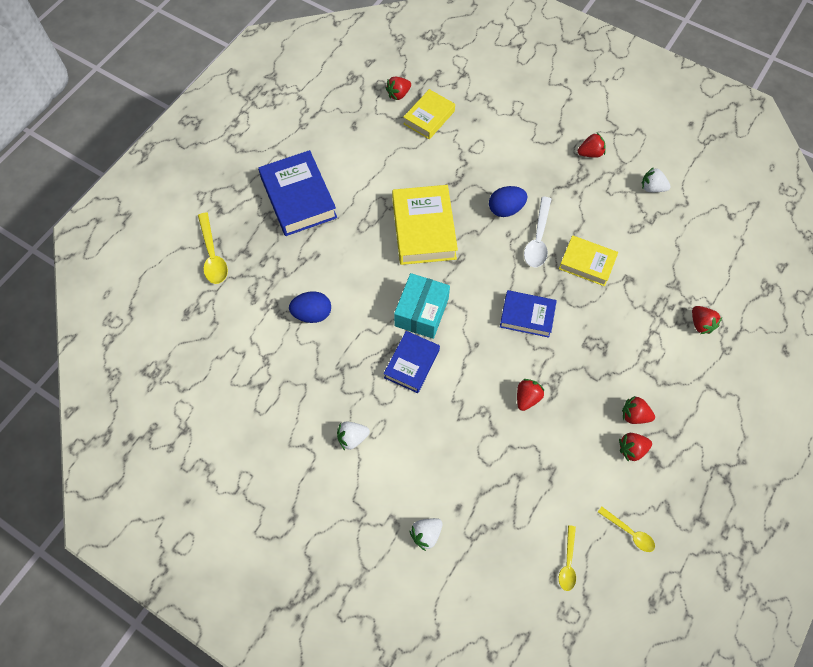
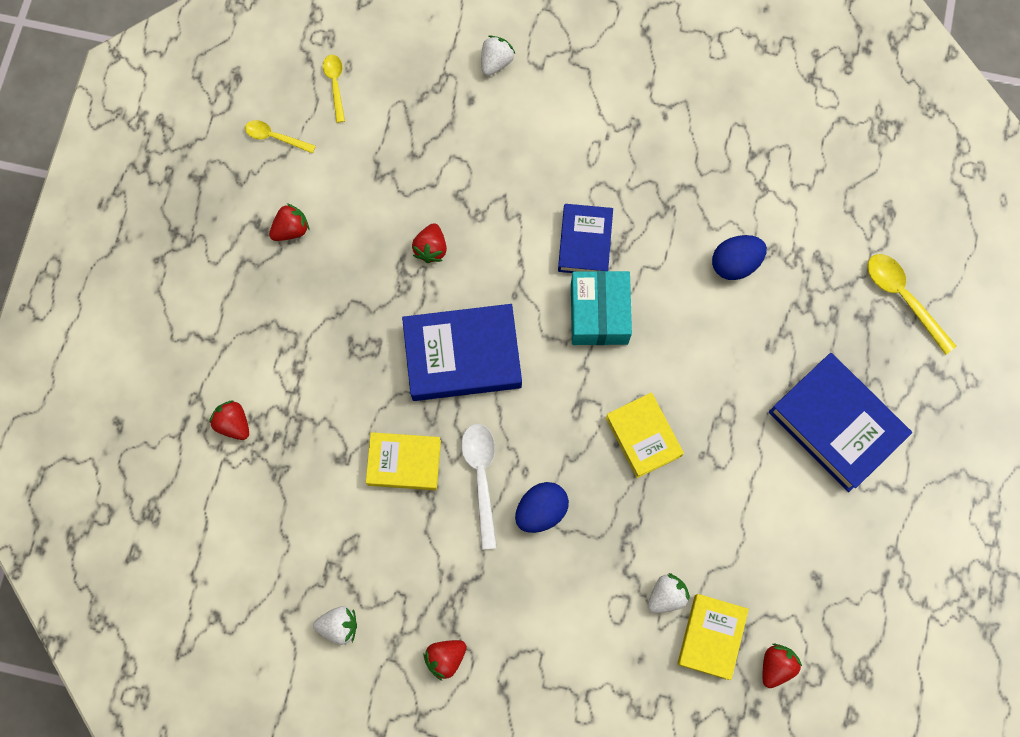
camera: 160 degrees right, 10 degrees up
white strawberry [337,421,370,450] -> white strawberry moved to [648,573,690,613]
yellow book [392,185,458,265] -> yellow book [605,393,684,478], size x0.62
blue book [500,290,557,338] -> blue book [402,304,522,401], size x1.61
red strawberry [622,396,655,424] -> none

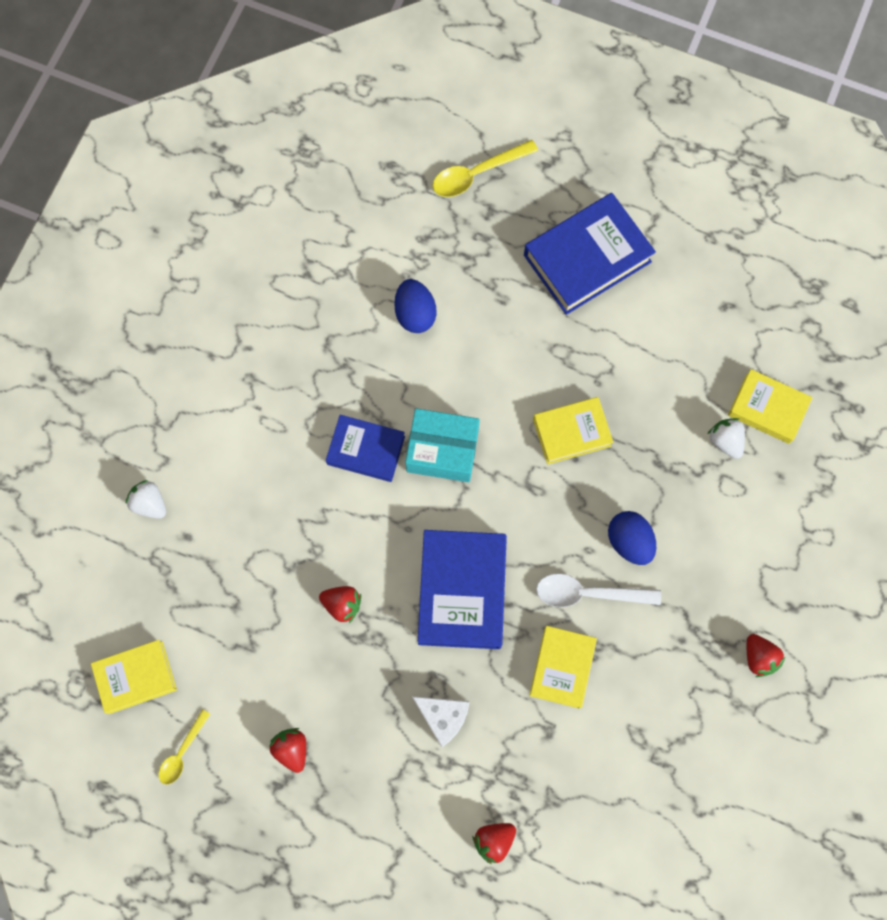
camera: 80 degrees left, 0 degrees up
white strawberry [313,606,357,645] -> none
yellow spoon [323,55,345,123] -> yellow book [91,640,177,714]
red strawberry [763,644,802,688] -> none
none -> white cheese [412,696,470,747]

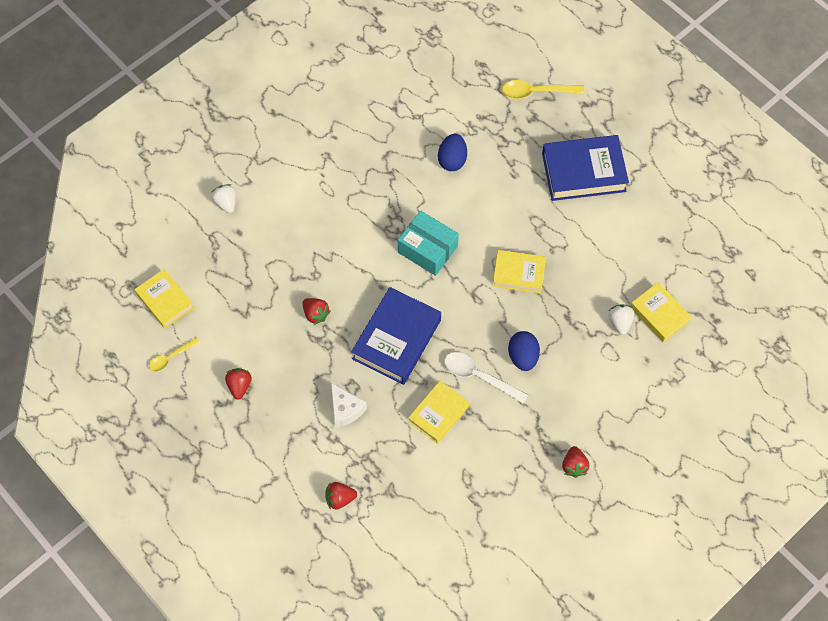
camera: 25 degrees right, 10 degrees down
yellow book [91,640,177,714] -> yellow book turned 45 degrees clockwise [135,269,194,329]
blue book [326,415,405,482] -> none

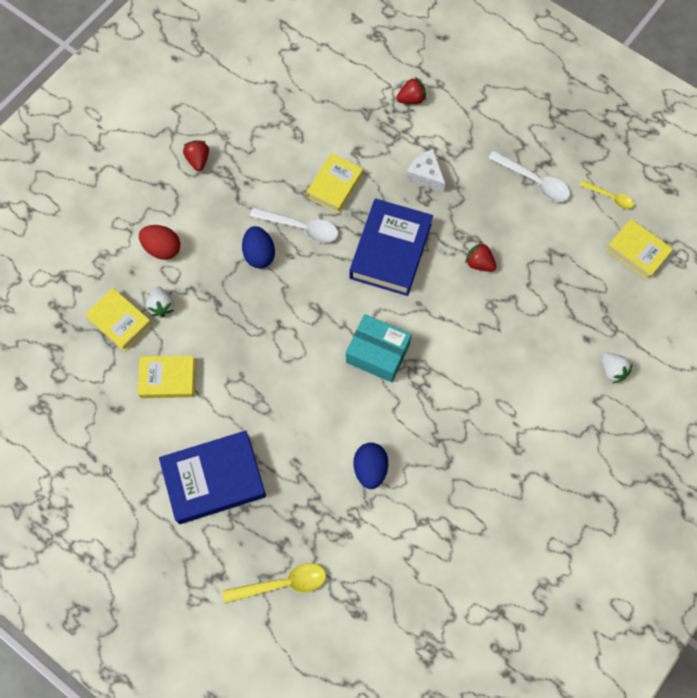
camera: 170 degrees right, 5 degrees up
yellow spoon [149,337,200,372] -> yellow spoon turned 75 degrees clockwise [580,180,634,209]
red strawberry [225,368,252,400] -> white spoon [488,151,570,202]
yellow book [492,250,546,293] -> yellow book moved to [138,355,196,398]
none -> red egg [139,225,180,260]

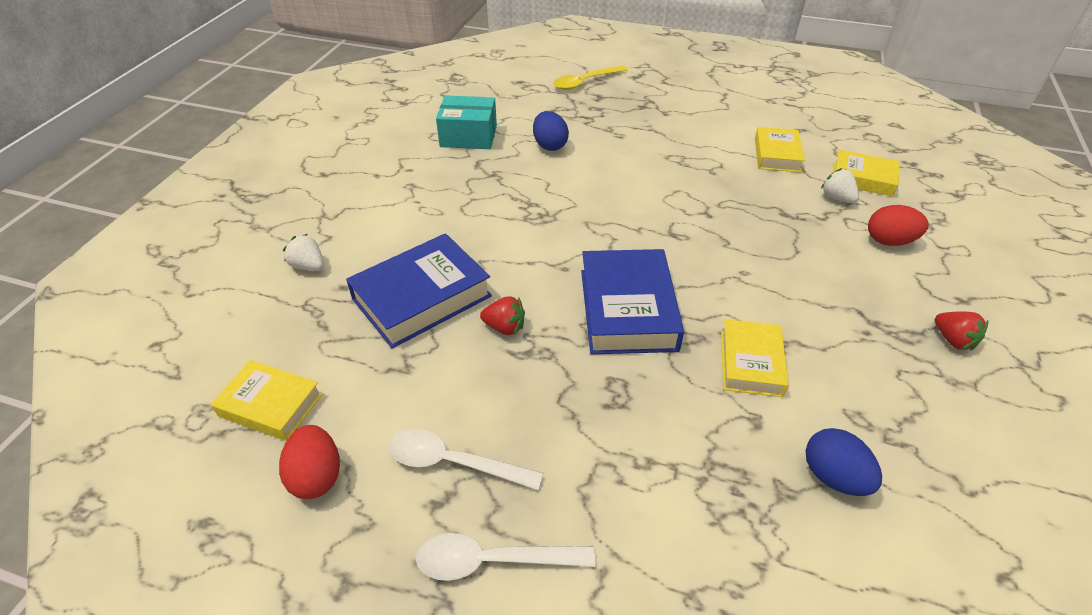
camera: 160 degrees right, 25 degrees down
yellow book [138,355,196,398] -> yellow book turned 60 degrees counterclockwise [755,127,805,173]
blue book [159,431,266,524] -> blue book moved to [346,233,492,348]
blue egg [242,226,275,268] -> blue egg moved to [806,428,882,496]
white spoon [250,207,338,243] -> white spoon moved to [416,533,595,581]
turquoise box [346,314,412,382] -> turquoise box moved to [436,95,497,149]
red strawberry [396,77,426,104] -> none
white cheese [406,149,446,193] -> none
yellow spoon [580,180,634,209] -> red egg [279,425,340,499]

